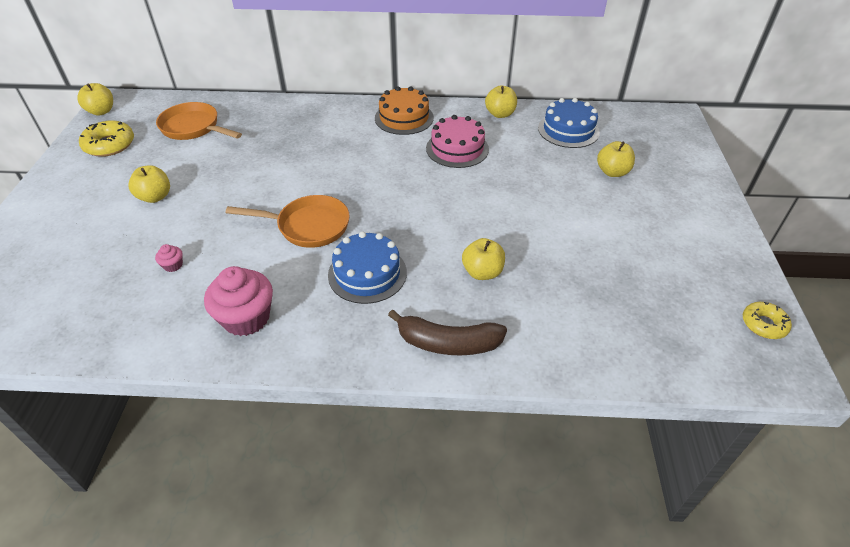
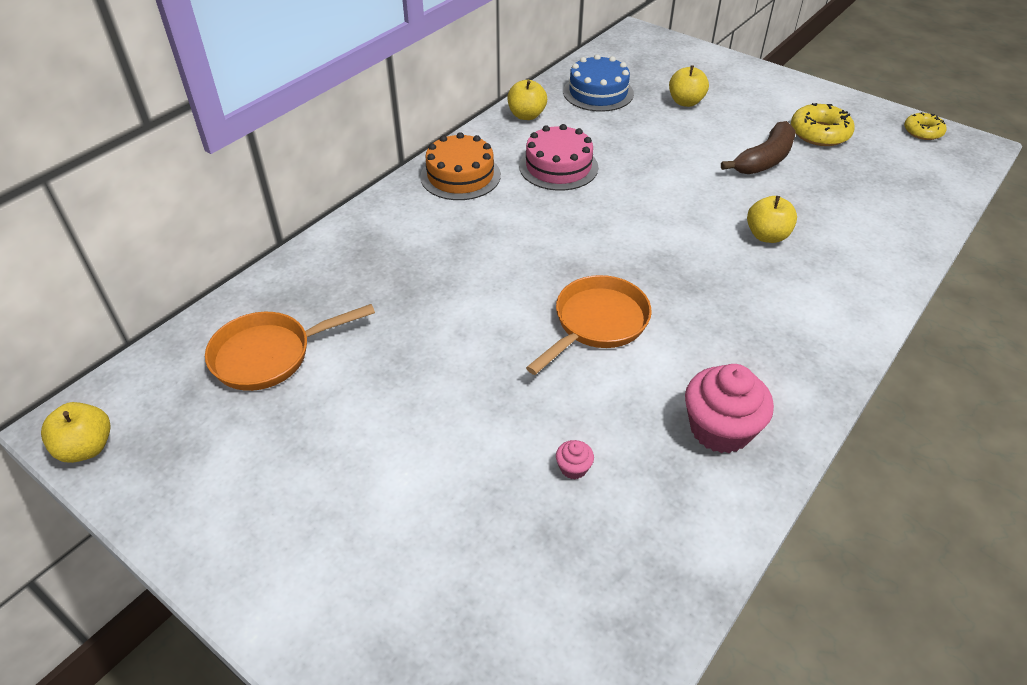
camera: 55 degrees left, 0 degrees up
yellow donut [79,120,134,157] -> yellow donut moved to [791,103,855,146]
yellow apple [128,165,170,203] -> none
blue cake [328,231,407,304] -> none
brown banana [388,310,507,355] -> brown banana moved to [721,121,796,174]

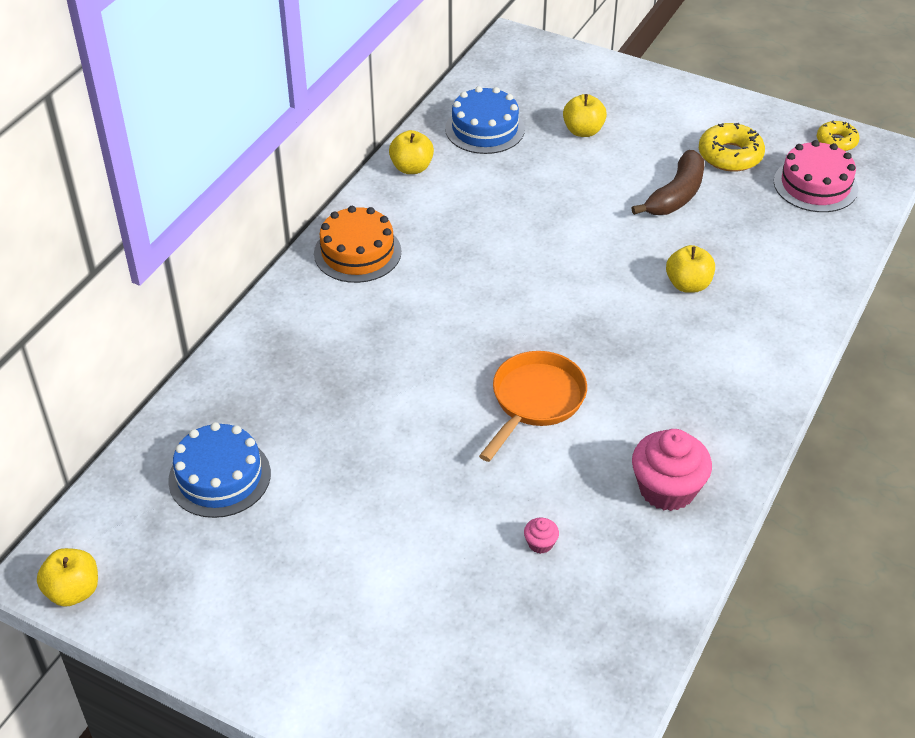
camera: 10 degrees left, 0 degrees up
orange pan [205,304,375,391] -> blue cake [168,422,271,518]
pink cake [519,124,598,191] -> pink cake moved to [774,140,858,212]

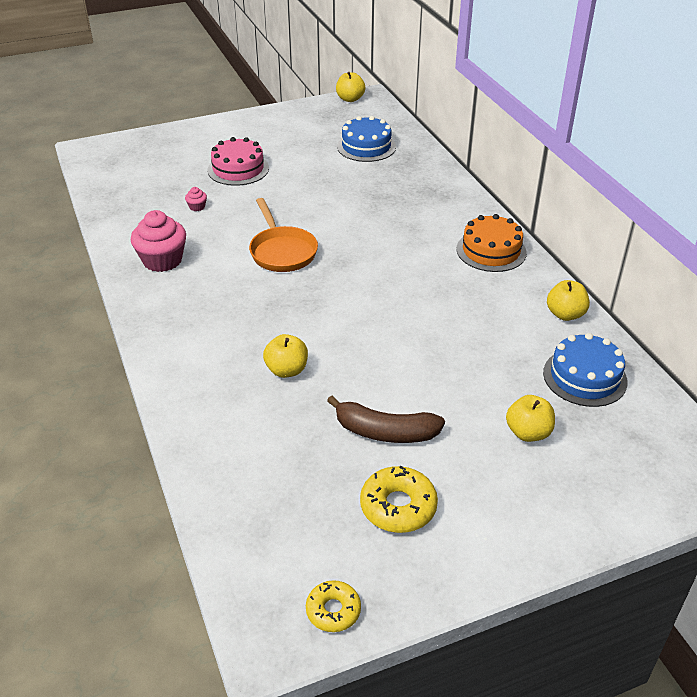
camera: 130 degrees right, 5 degrees down
brown banana [632,150,704,215] -> brown banana turned 60 degrees counterclockwise [327,396,445,443]
pink cake [774,140,858,212] -> pink cake moved to [208,137,269,186]

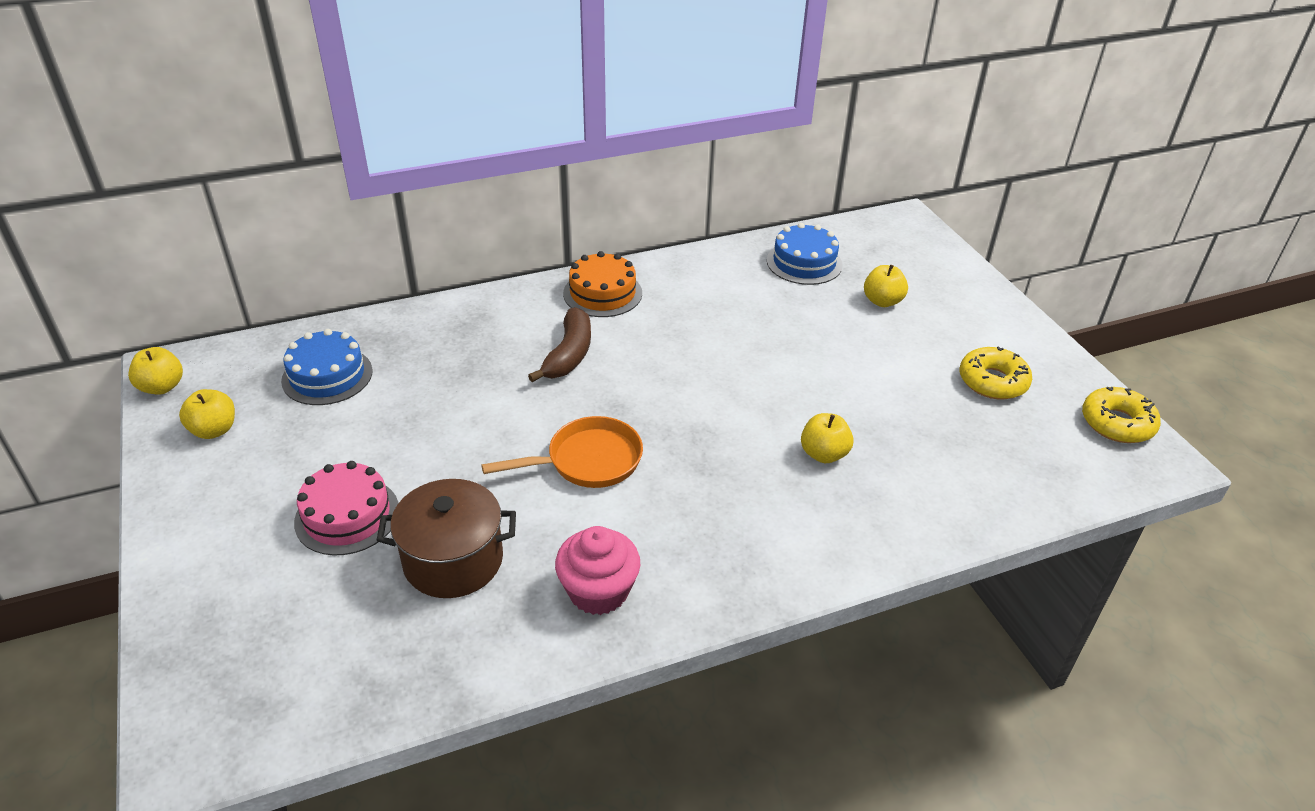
camera: 90 degrees left, 0 degrees up
pink cupcake [185,187,207,211] -> brown pot [377,479,516,598]
yellow donut [306,580,361,632] -> yellow donut [1082,387,1161,443], size x1.55
brown banana [327,396,445,443] -> brown banana moved to [528,307,591,382]
yellow apple [547,280,590,321] -> yellow apple moved to [179,389,235,439]

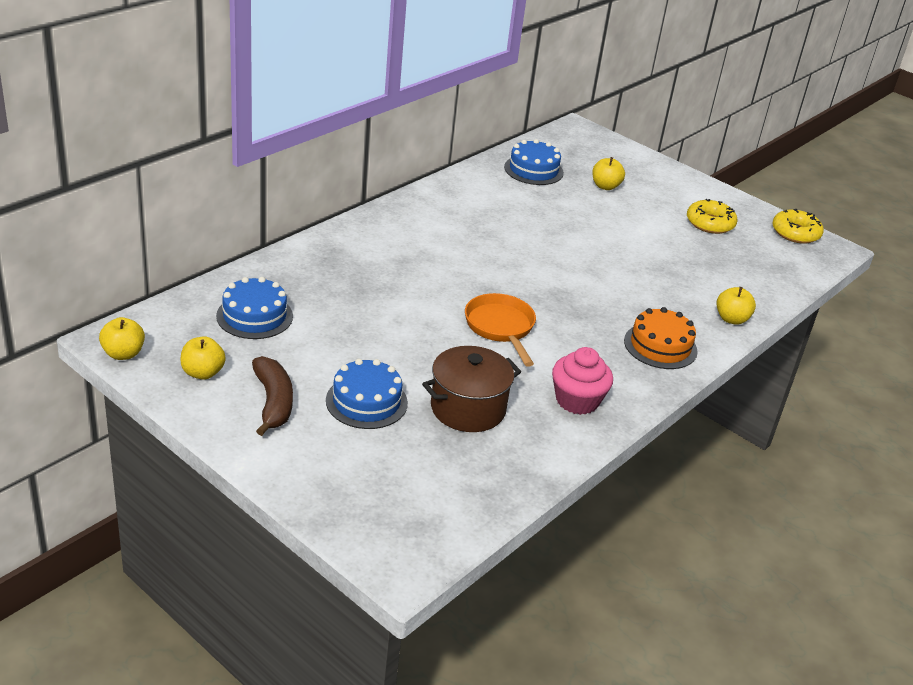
camera: 30 degrees left, 5 degrees down
pink cake [294,461,398,556] -> blue cake [326,359,408,429]
orange pan [481,416,643,488] -> orange pan turned 60 degrees counterclockwise [465,293,536,367]
brown banana [528,307,591,382] -> brown banana moved to [252,356,293,436]
orange cake [563,251,642,317] -> orange cake moved to [624,307,698,369]
yellow apple [801,413,854,463] -> yellow apple moved to [717,287,756,325]

